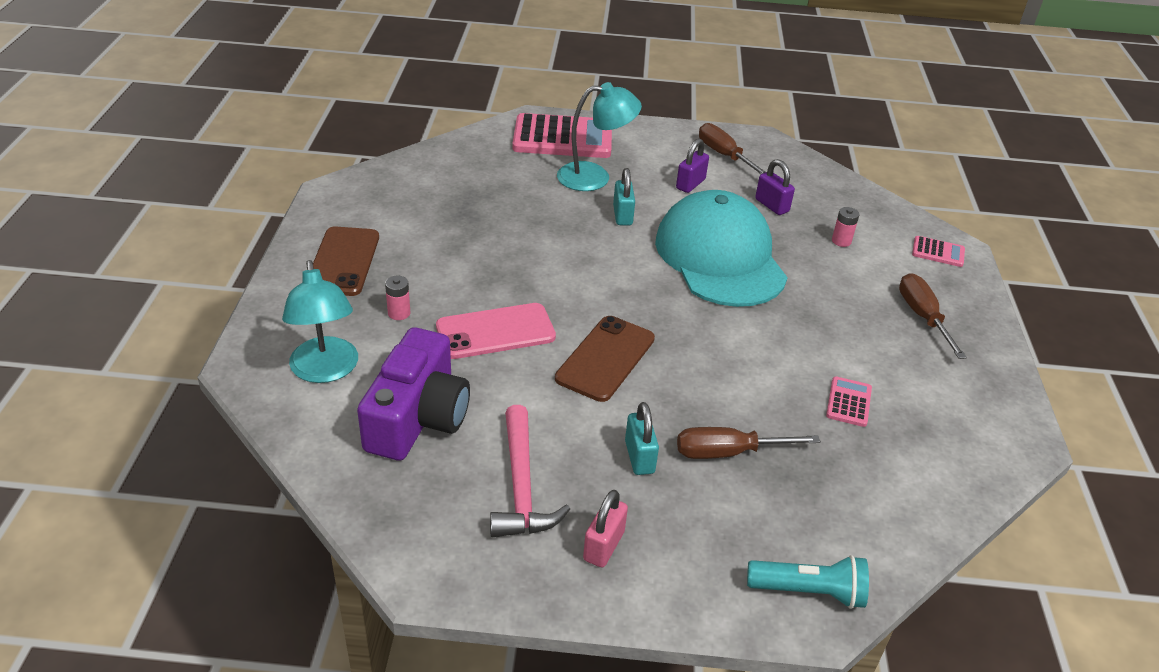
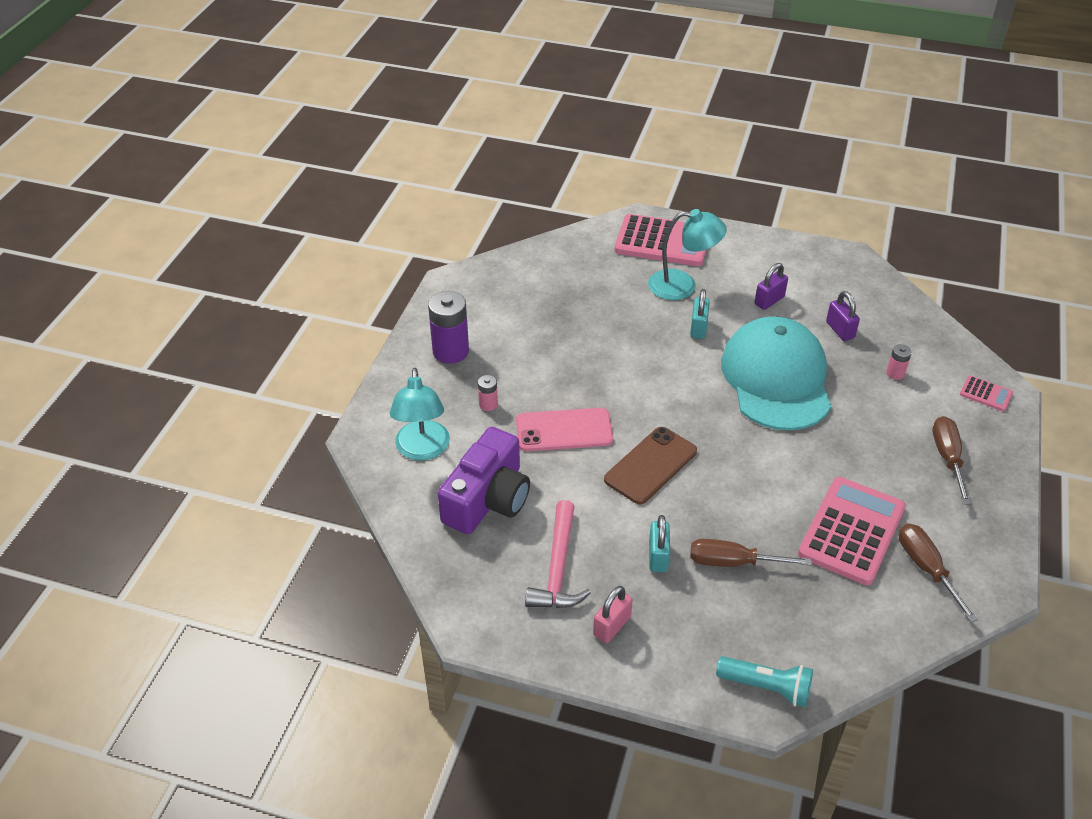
camera: 15 degrees right, 5 degrees up
brown phone [313,226,379,296] -> purple battery [428,291,469,364]
brown screwdriver [699,123,766,174] -> brown screwdriver moved to [899,523,978,622]
pink calculator [826,376,872,427] -> pink calculator [798,477,906,585], size x2.22

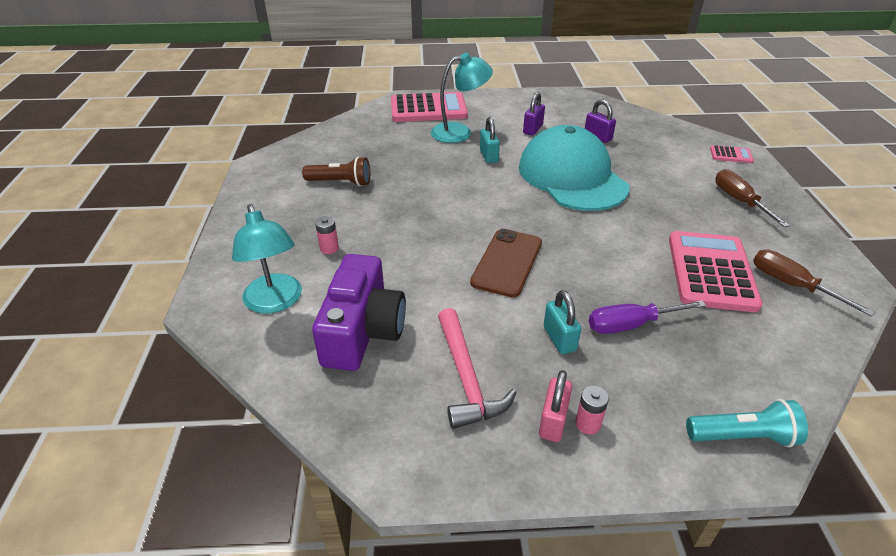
camera: 20 degrees left, 5 degrees down
purple battery [428,291,469,364] -> none
pink phone [516,408,613,451] -> none
brown screwdriver [690,539,812,567] -> purple screwdriver [589,300,706,334]
pink battery [886,344,912,380] -> pink battery moved to [575,386,609,434]
none -> brown flashlight [302,157,370,186]

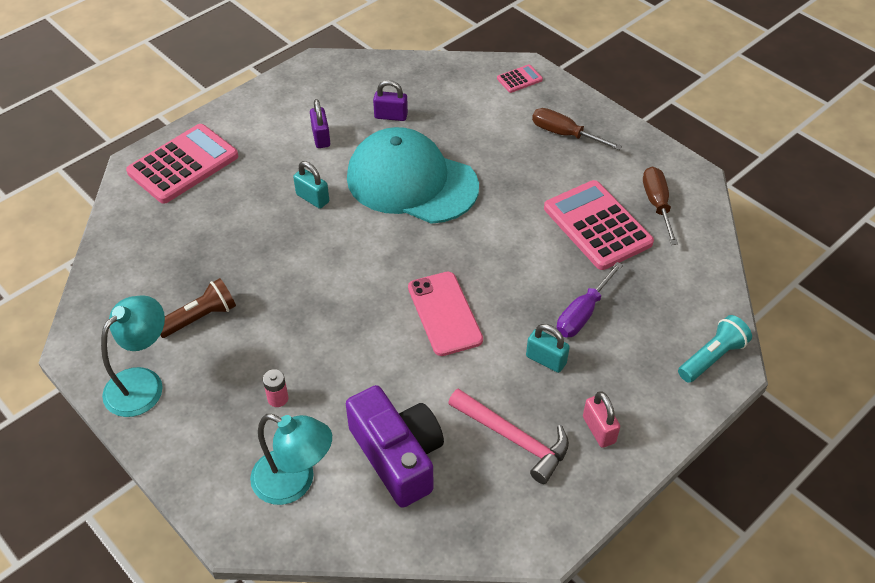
camera: 40 degrees left, 10 degrees up
turquoise lamp [431,53,493,143] -> turquoise lamp moved to [101,295,165,417]
brown phone [470,229,542,298] -> pink phone [408,272,483,356]
pink battery [575,386,609,434] -> none
brown screwdriver [753,249,875,317] -> brown screwdriver turned 75 degrees clockwise [643,167,678,245]

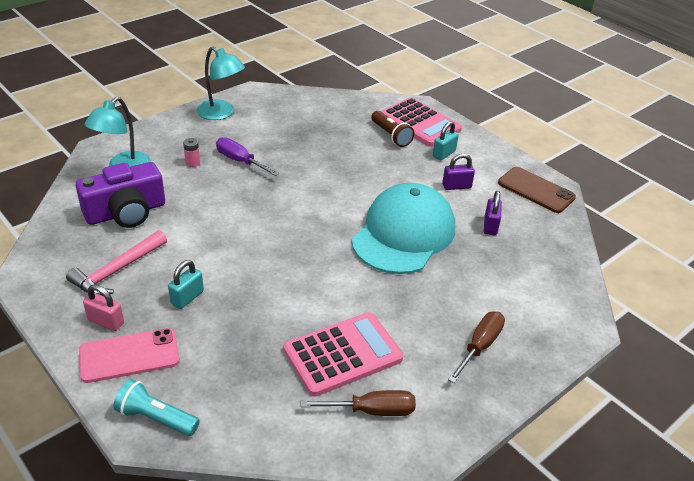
camera: 90 degrees right, 10 degrees down
brown flashlight [160,278,236,338] -> brown flashlight moved to [371,111,414,147]
turquoise padlock [293,161,329,209] -> turquoise padlock moved to [433,121,459,160]
pink phone [408,272,483,356] -> pink phone moved to [79,328,180,383]
pink calculator [497,64,543,93] -> none
purple screwdriver [556,262,623,337] -> purple screwdriver moved to [216,137,279,176]
pink padlock [583,391,620,448] -> pink padlock turned 45 degrees clockwise [83,284,124,331]
turquoise flashlight [678,315,752,383] -> turquoise flashlight turned 150 degrees clockwise [114,379,200,436]
none -> brown phone [498,167,576,213]

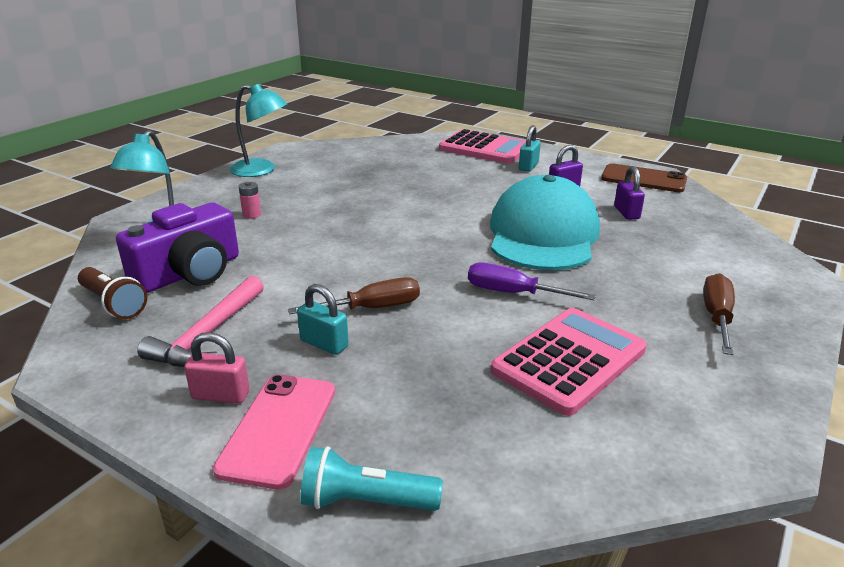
camera: 15 degrees left, 10 degrees down
pink phone [79,328,180,383] -> pink phone turned 45 degrees counterclockwise [213,374,335,490]
turquoise padlock [168,260,204,309] -> turquoise padlock turned 75 degrees counterclockwise [297,284,349,355]
purple screwdriver [216,137,279,176] -> purple screwdriver moved to [468,262,596,300]
brown screwdriver [301,390,416,416] -> brown screwdriver moved to [288,277,420,314]
brown flashlight [371,111,414,147] -> brown flashlight moved to [78,267,147,319]

